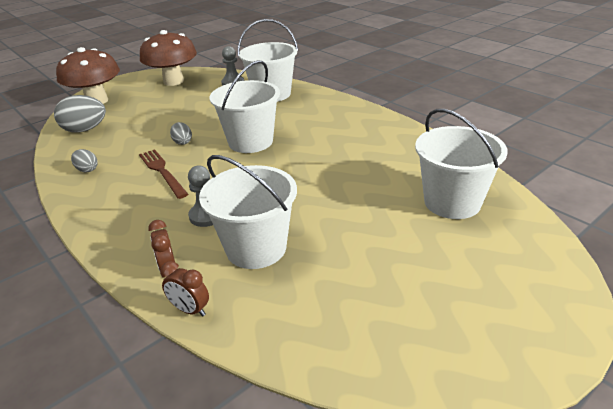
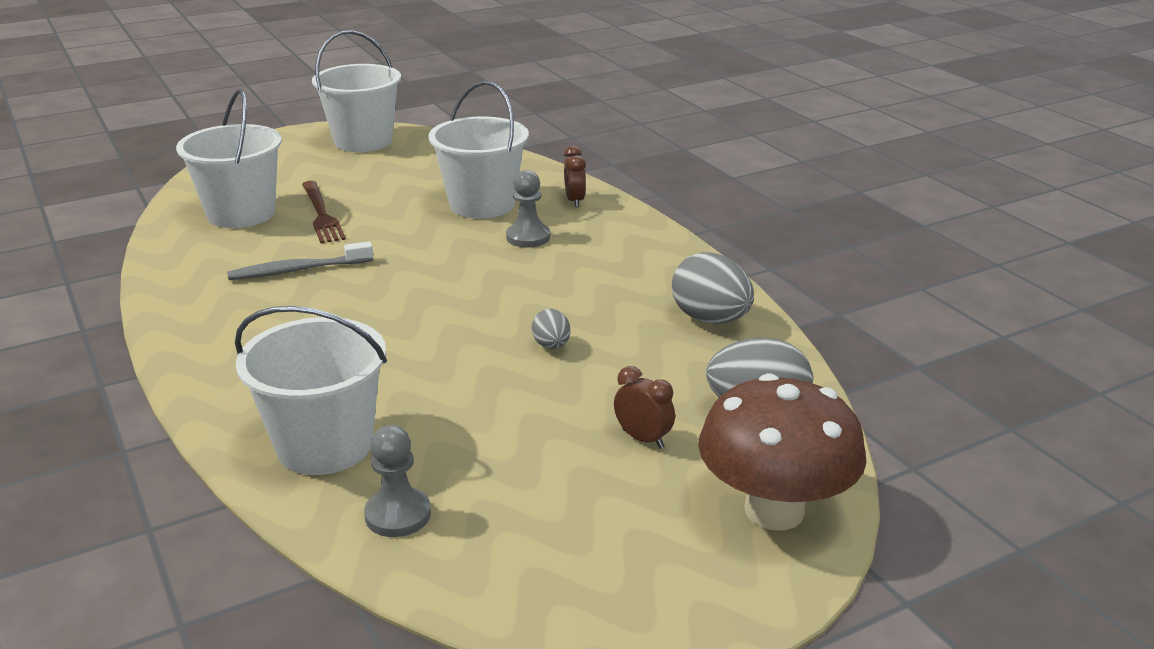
camera: 170 degrees left, 5 degrees down
grey egg [71,149,98,173] -> grey egg [672,252,754,324], size x1.88
brown fork [139,149,188,199] -> brown fork moved to [302,181,346,244]
brown mushroom [140,30,197,86] -> none
brown clock [160,261,209,316] -> brown clock moved to [614,366,675,448]
white bucket [210,60,280,153] -> white bucket moved to [312,30,401,152]
none -> grey toothbrush [227,241,373,280]

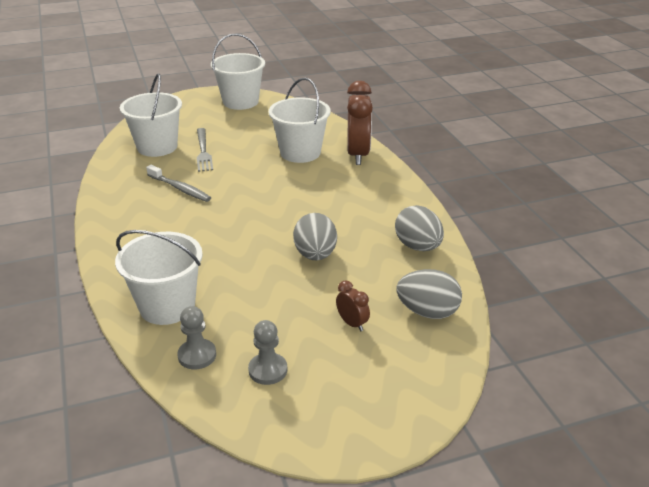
camera: 10 degrees right, 5 degrees up
grey toothbrush [227,241,373,280] -> grey toothbrush turned 135 degrees counterclockwise [146,165,211,202]
brown fork [302,181,346,244] -> grey fork [197,128,213,172]
grey pawn [506,170,550,248] -> grey pawn moved to [248,320,287,385]
grey egg [532,309,571,349] -> grey egg [293,213,337,260], size x1.88
brown clock [564,146,586,207] -> brown clock [347,81,373,165], size x2.13
brown mushroom [698,373,866,530] -> none

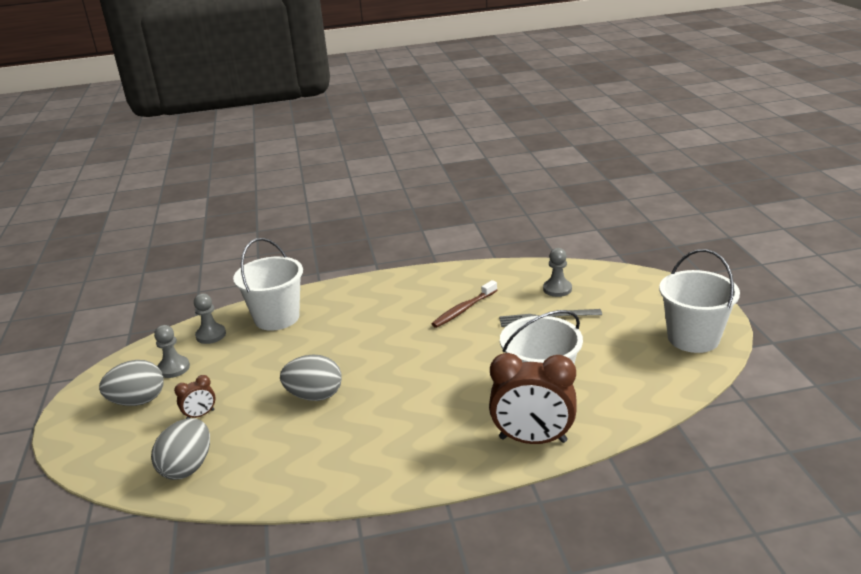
camera: 100 degrees right, 5 degrees down
white bucket [120,73,182,157] -> grey pawn [543,248,572,297]
grey toothbrush [146,165,211,202] -> brown toothbrush [432,280,497,328]
grey egg [395,205,444,251] -> grey egg moved to [99,360,164,406]

